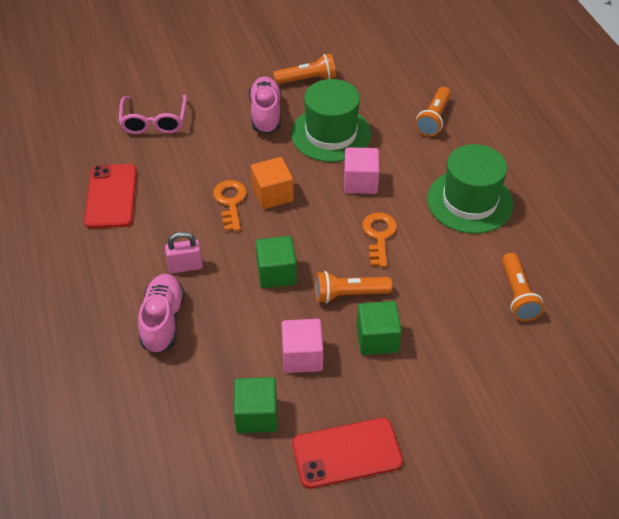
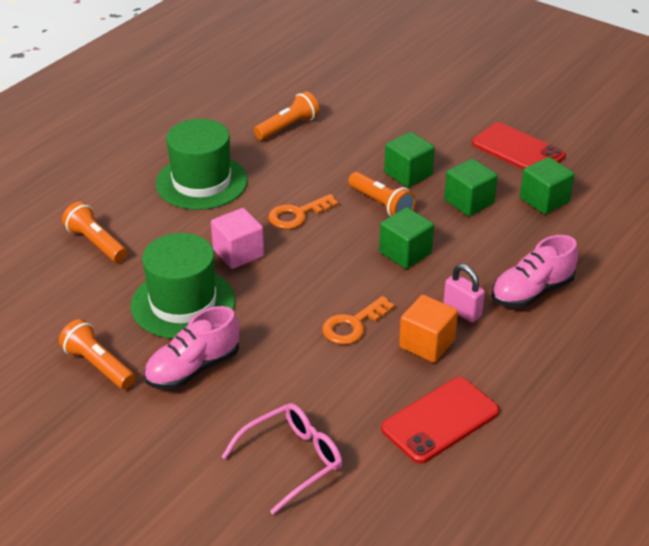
camera: 125 degrees left, 10 degrees down
orange cube [251,157,294,209] -> orange cube moved to [399,295,458,363]
pink cube [282,319,323,373] -> green cube [444,159,498,216]
orange flashlight [415,87,451,137] -> orange flashlight turned 120 degrees counterclockwise [62,202,127,263]

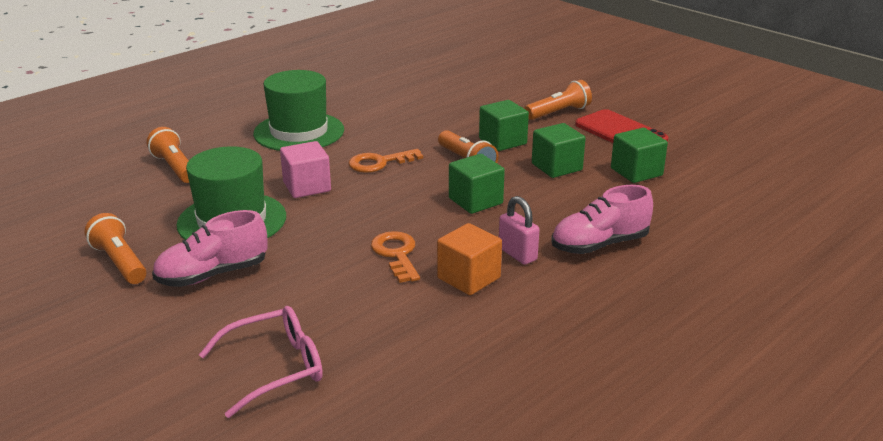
camera: 10 degrees right, 10 degrees down
orange flashlight [254,91,320,140] -> orange flashlight moved to [524,80,592,120]
orange key [322,296,395,345] -> orange key turned 105 degrees clockwise [371,231,420,283]
red phone [381,377,499,464] -> none

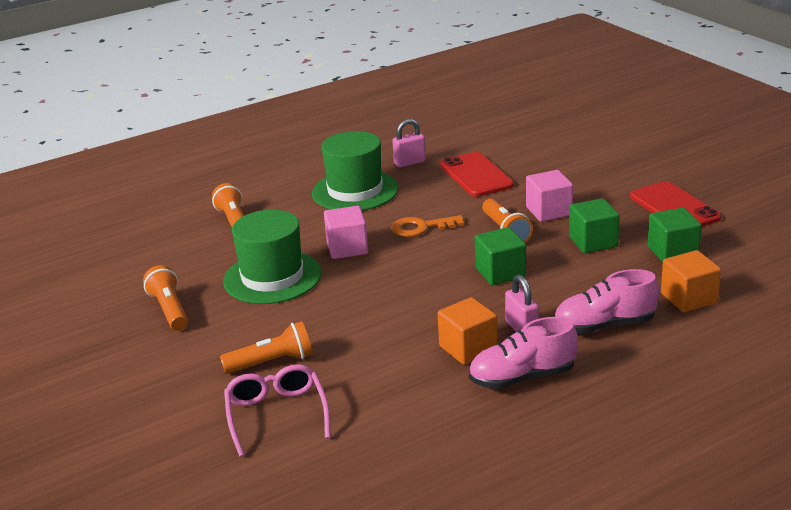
camera: 15 degrees right, 0 degrees up
pink shoe [152,210,268,287] -> pink shoe moved to [469,317,578,389]
pink glasses [199,306,323,418] -> pink glasses turned 90 degrees counterclockwise [224,364,331,457]
orange key [371,231,420,283] -> none
green cube [479,100,529,151] -> pink cube [526,170,573,222]
orange flashlight [524,80,592,120] -> orange flashlight moved to [220,321,312,374]
none -> pink padlock [392,119,426,167]
none -> red phone [440,152,514,197]
none -> orange cube [661,250,721,312]

